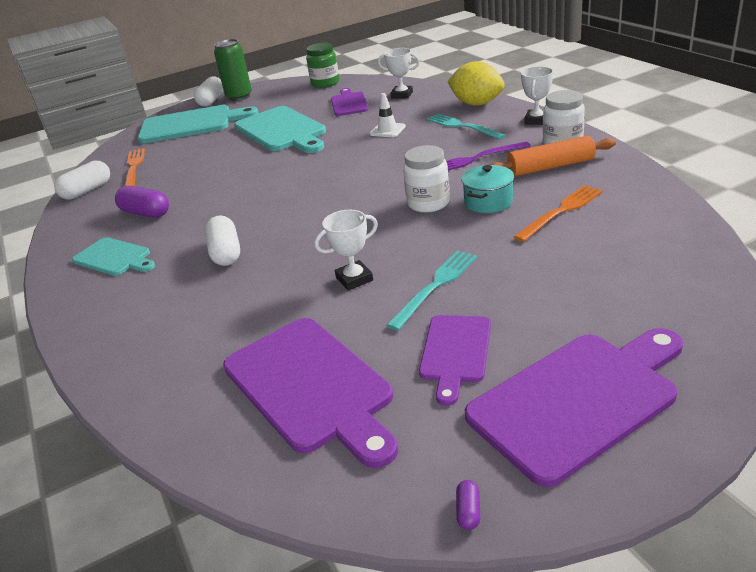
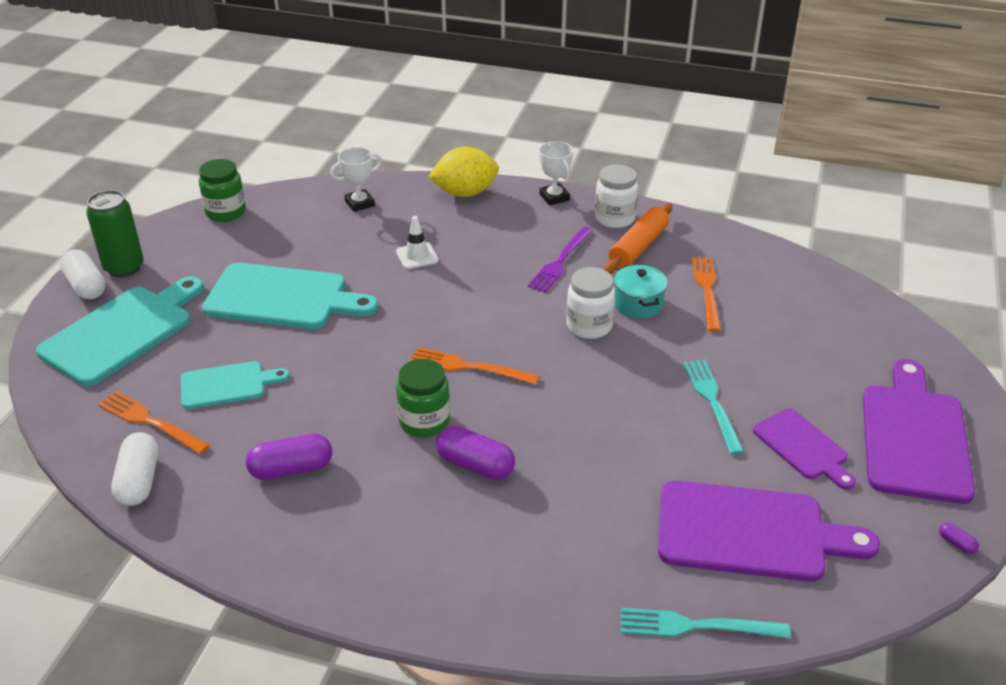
camera: 50 degrees left, 5 degrees up
turquoise cutting board [72,237,155,276] -> turquoise cutting board moved to [181,361,290,409]
white capsule [205,215,240,266] -> purple capsule [436,426,515,480]
white trophy [315,210,378,291] -> none
purple cutting board [331,88,369,116] -> none
turquoise fork [427,114,506,140] -> turquoise fork moved to [621,608,790,638]
none -> green jar [396,359,450,438]
none -> orange fork [410,347,540,385]

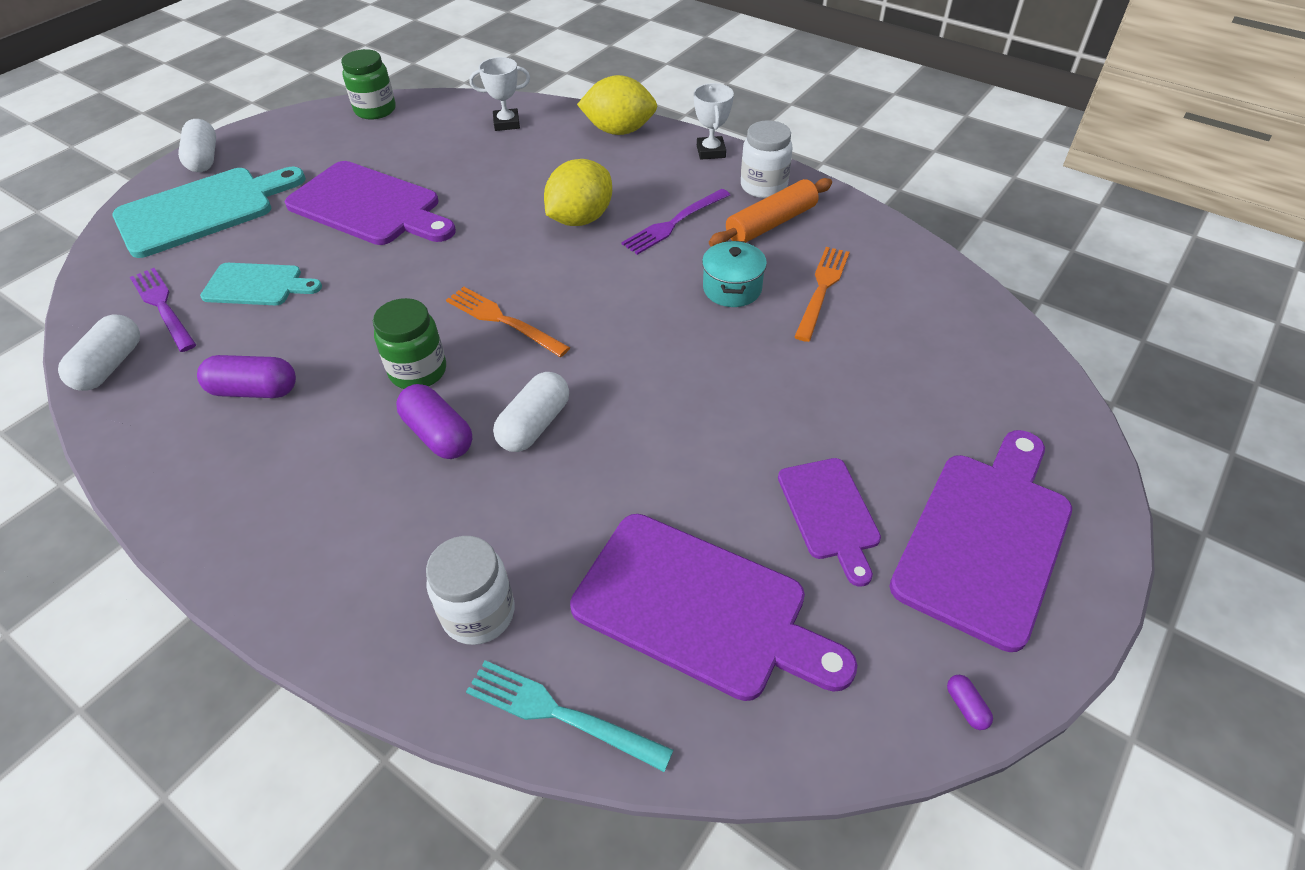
camera: 20 degrees right, 10 degrees up
green can [86,190,144,277] -> none
orange fork [98,391,210,454] -> purple fork [130,268,196,352]
turquoise cutting board [202,263,378,329] -> purple cutting board [285,161,456,245]
white traffic cone [396,216,439,269] -> none
white jar [566,267,615,339] -> white jar moved to [426,536,515,645]
turquoise fork [683,360,744,455] -> none
none -> white capsule [493,372,569,452]
none -> yellow lemon [544,159,612,226]

